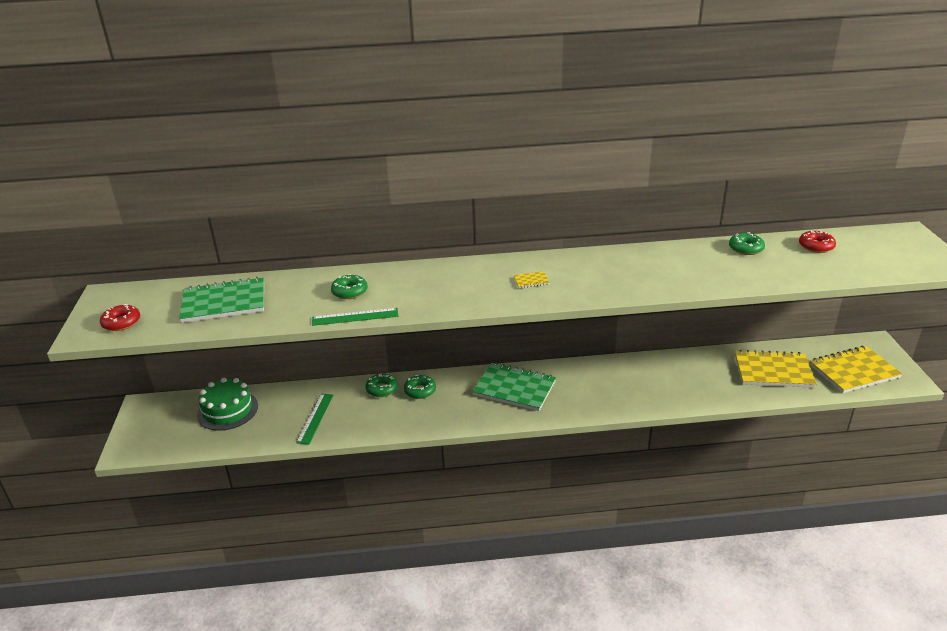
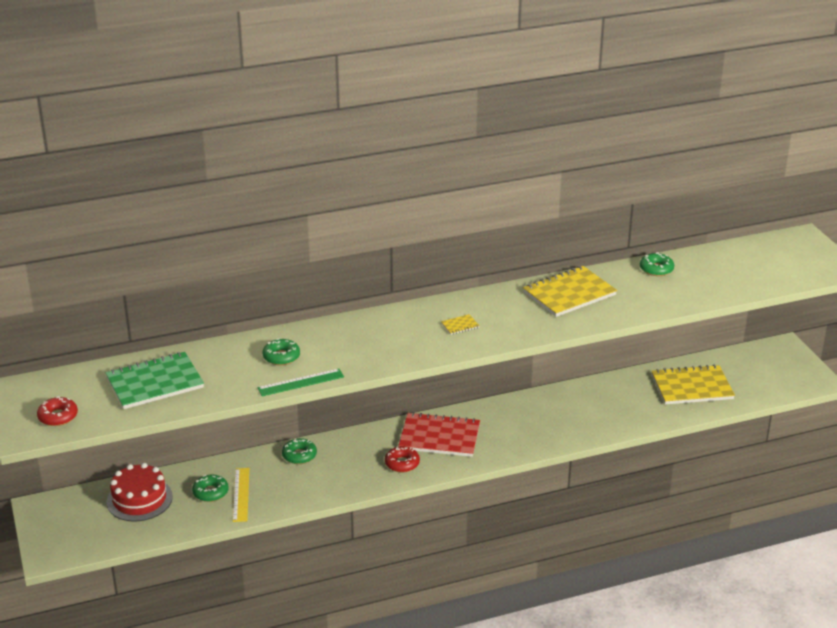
camera: 15 degrees left, 0 degrees up
green cake [197,378,258,431] -> red cake [106,463,173,521]
green ruler [296,394,333,444] -> yellow ruler [233,468,249,522]
green donut [404,375,436,399] -> green donut moved to [192,475,229,502]
green notebook [472,362,556,411] -> red notebook [398,412,480,457]
red donut [799,230,836,253] -> red donut moved to [385,446,420,472]
yellow notebook [809,346,902,393] -> yellow notebook moved to [523,266,617,317]

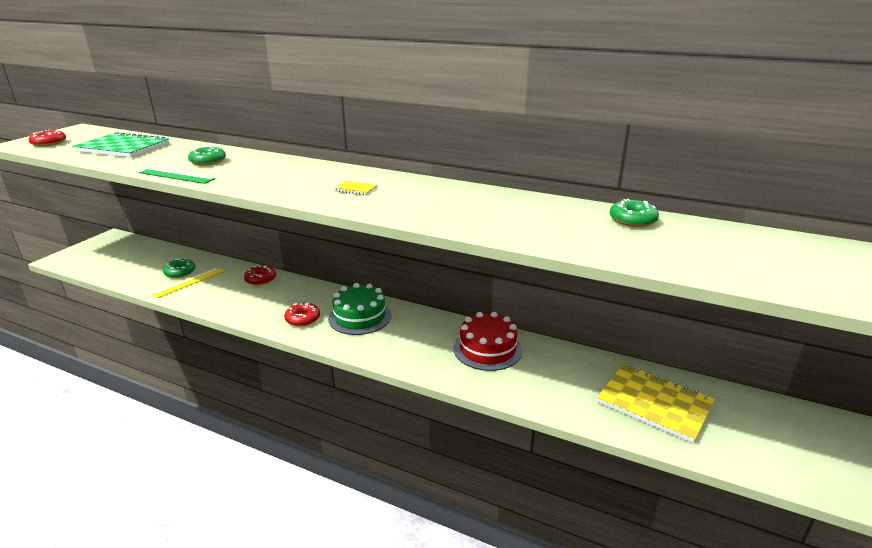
camera: 45 degrees right, 5 degrees down
red cake [106,463,173,521] -> red cake moved to [454,312,522,371]
green donut [282,438,317,464] -> red donut [244,265,276,286]
red notebook [398,412,480,457] -> green cake [328,283,391,335]
yellow notebook [523,266,617,317] -> none

